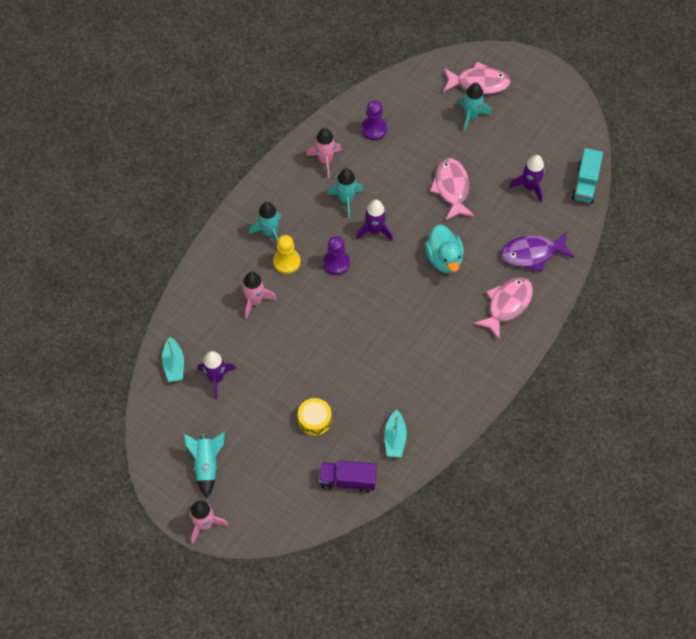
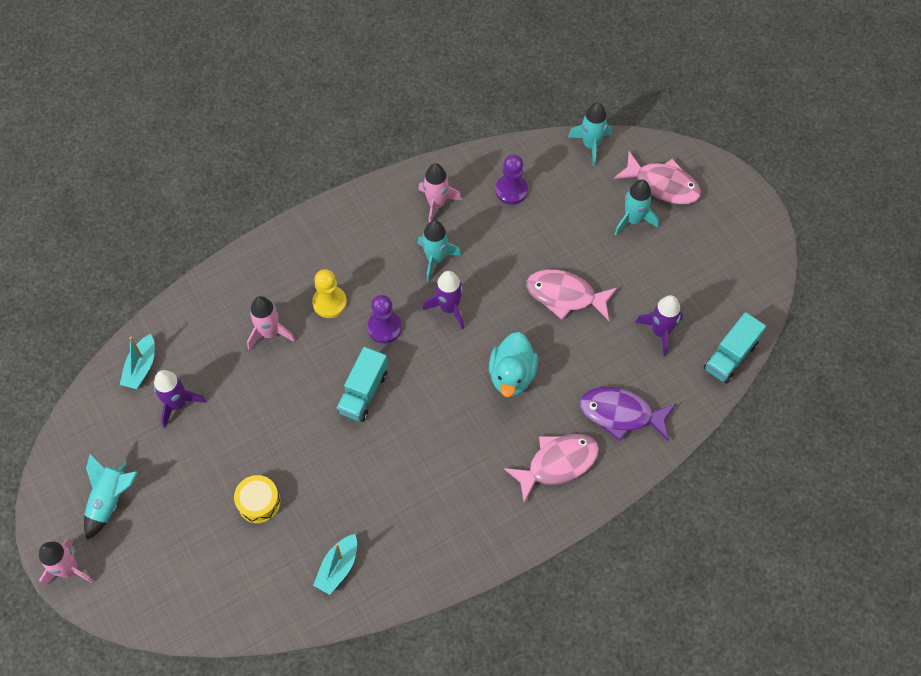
camera: 25 degrees right, 0 degrees up
turquoise rocket [249,202,282,244] -> turquoise rocket moved to [568,102,611,166]
purple truck [319,460,377,493] -> none
pink fish [430,158,475,220] -> pink fish turned 90 degrees counterclockwise [526,269,618,321]
none -> turquoise truck [336,347,388,422]

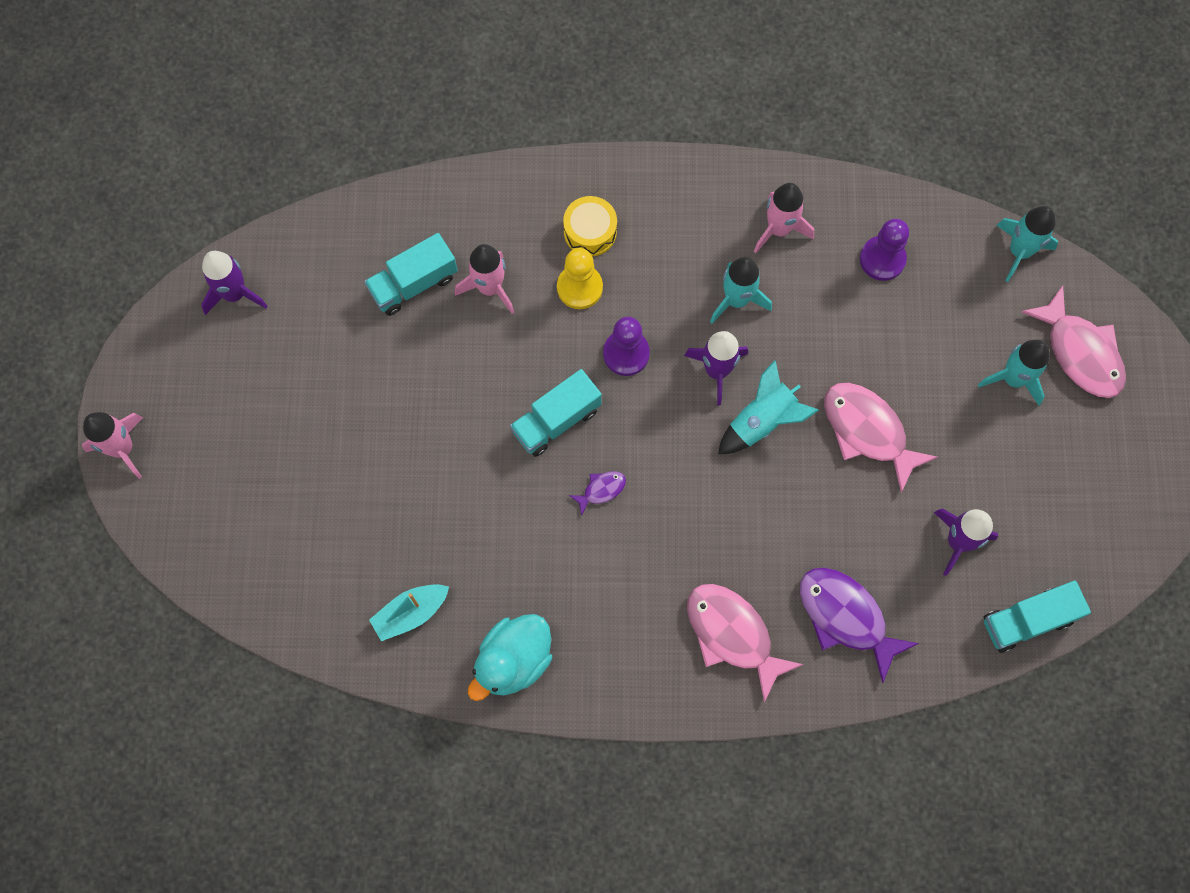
camera: 30 degrees right, 10 degrees up
turquoise rocket [84,454,138,540] -> turquoise rocket moved to [718,360,819,454]
turquoise boat [120,334,155,389] -> none
purple rocket [154,370,206,428] -> purple rocket moved to [201,251,268,315]
yellow drum [234,475,281,523] -> yellow drum moved to [563,196,617,256]
turquoise duck [489,332,538,397] -> turquoise duck moved to [468,614,552,701]
pink fish [504,434,599,503] -> pink fish turned 135 degrees counterclockwise [687,584,804,703]
none -> turquoise truck [364,233,458,316]
none -> purple fish [569,471,626,515]

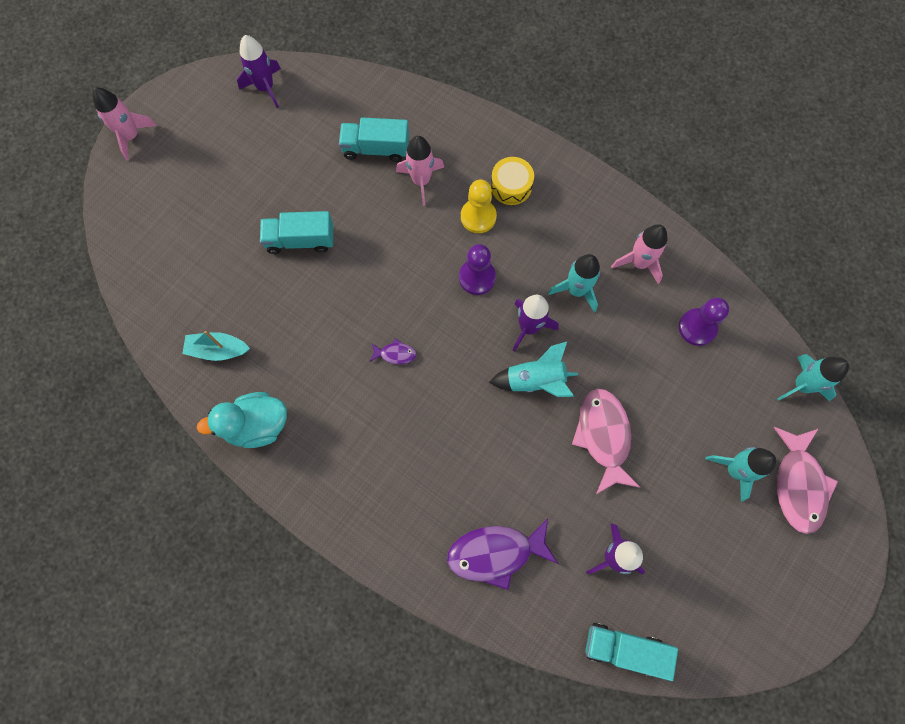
camera: 35 degrees right, 0 degrees up
turquoise truck [510,369,602,457] -> turquoise truck moved to [260,211,333,254]
pink fish [687,584,804,703] -> none
purple fish [800,567,919,684] -> purple fish turned 90 degrees counterclockwise [447,518,558,590]

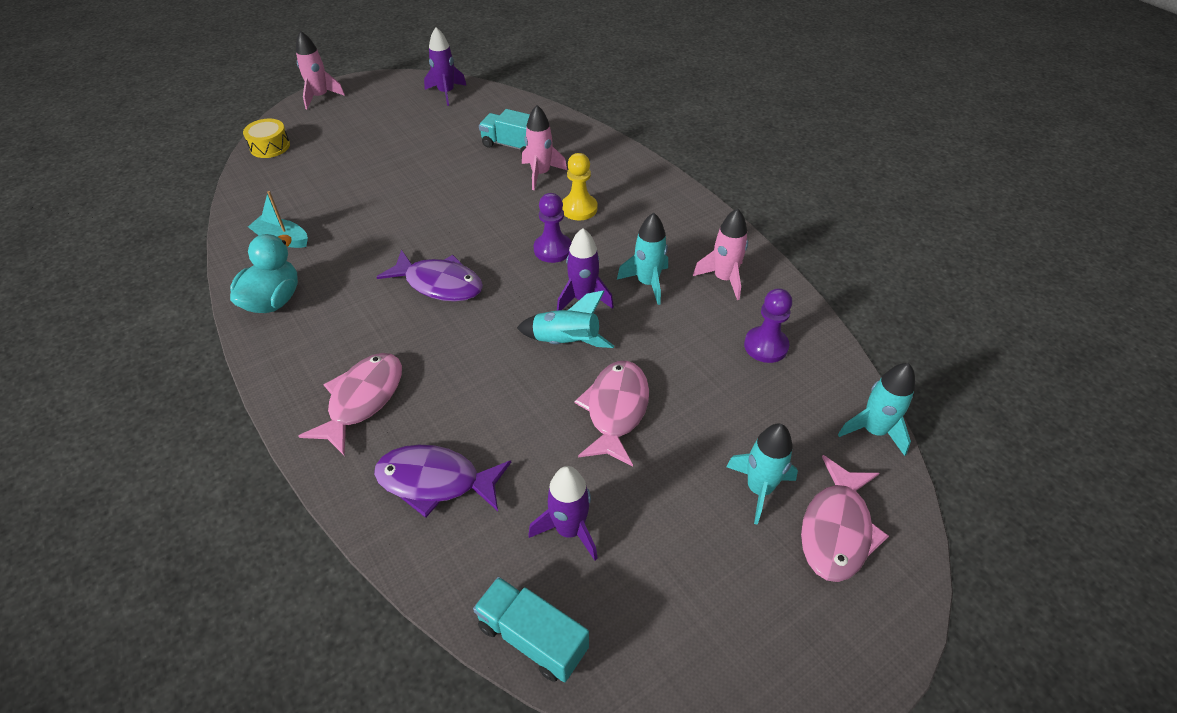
camera: 20 degrees right, 25 degrees down
turquoise duck [196,392,287,448] -> turquoise duck turned 105 degrees clockwise [230,234,298,313]
turquoise truck [260,211,333,254] -> none
purple fish [370,339,417,364] -> purple fish [377,250,483,302], size x2.16
yellow drum [491,157,534,205] -> yellow drum moved to [243,119,290,158]
none -> pink fish [299,353,402,456]

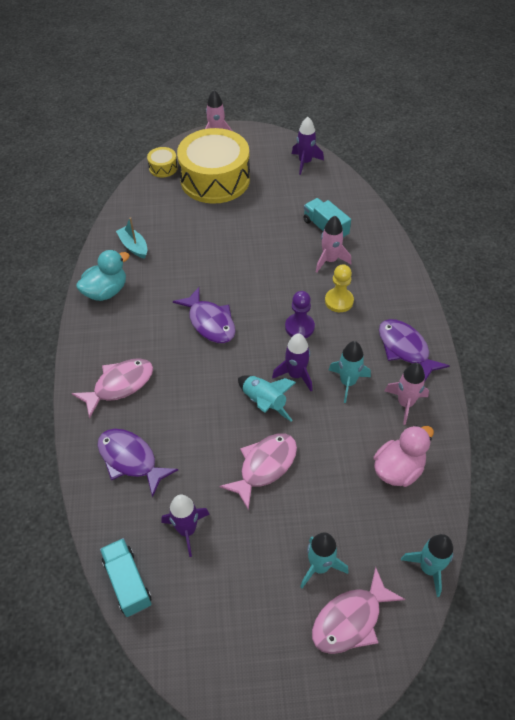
camera: 30 degrees right, 5 degrees up
purple pawn [744,288,792,363] -> pink duck [374,425,434,487]
none -> yellow drum [177,128,250,204]
none -> purple fish [379,319,450,382]

